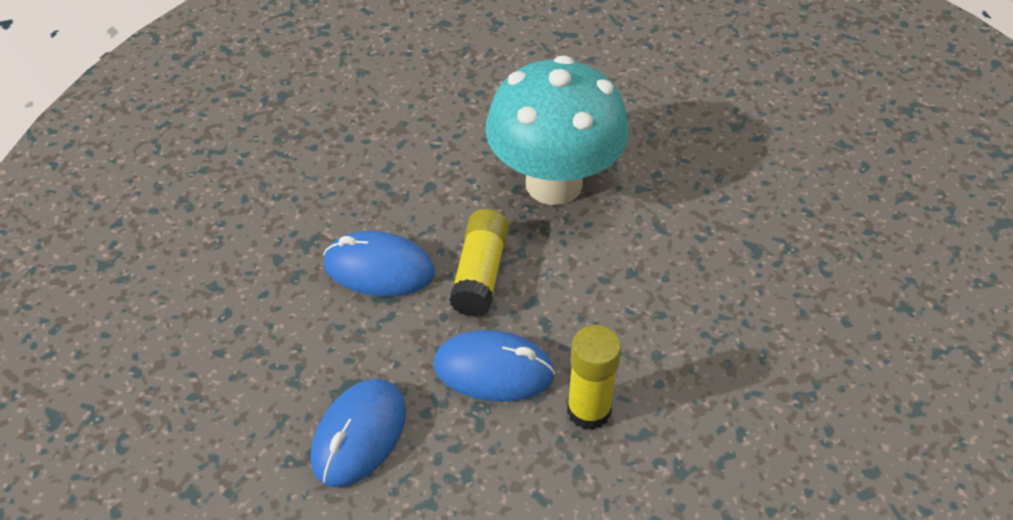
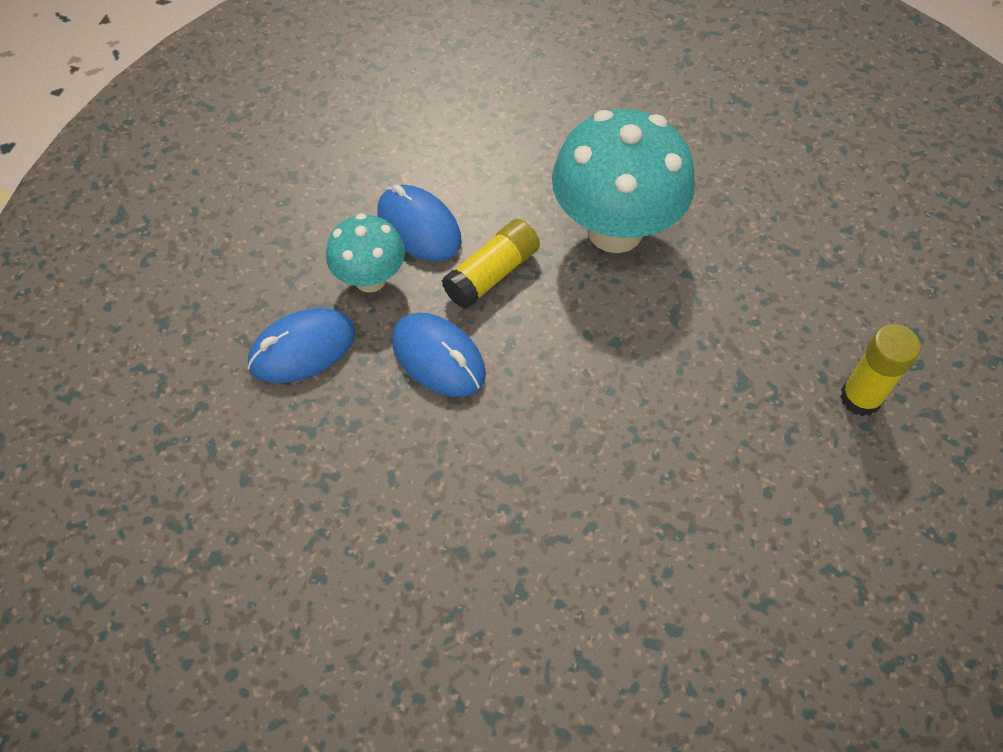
camera: 35 degrees right, 10 degrees up
yellow glue stick [567,325,621,430] -> yellow glue stick moved to [840,324,920,416]
none -> turquoise mushroom [326,213,405,293]

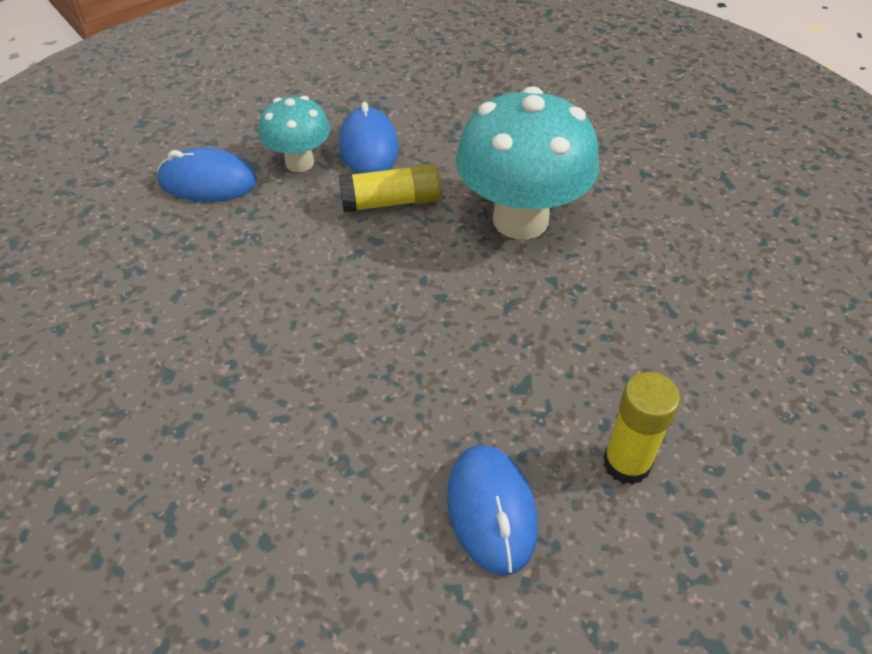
camera: 35 degrees right, 10 degrees down
blue mouse [392,313,486,397] -> blue mouse moved to [447,445,538,575]

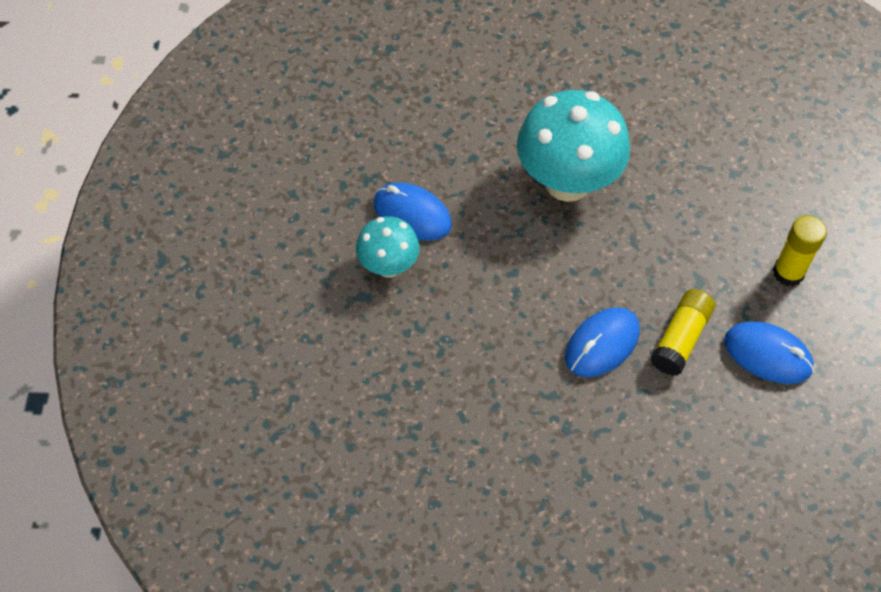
camera: 50 degrees left, 10 degrees up
blue mouse [157,148,257,202] -> blue mouse moved to [565,307,640,377]
yellow glue stick [339,163,441,213] -> yellow glue stick moved to [650,289,715,376]

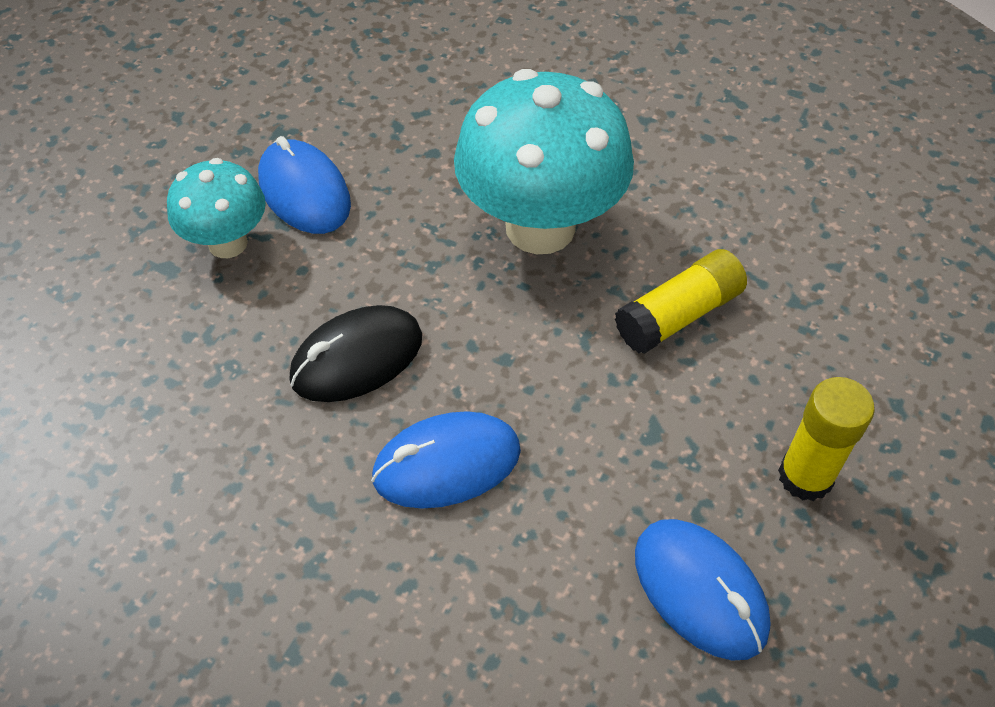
camera: 25 degrees right, 5 degrees down
yellow glue stick [650,289,715,376] -> yellow glue stick moved to [615,249,747,354]
none -> black mouse [289,305,422,402]

